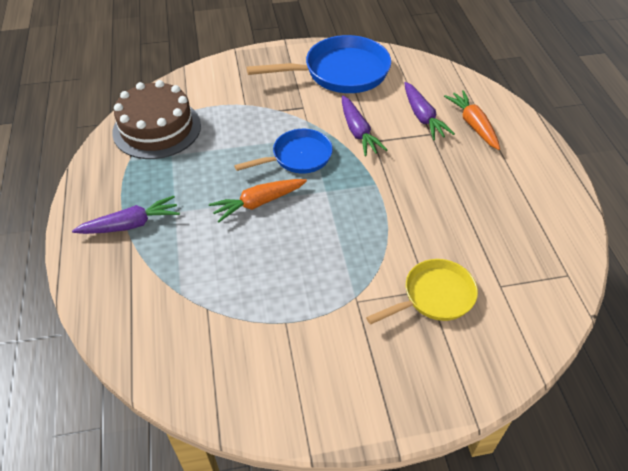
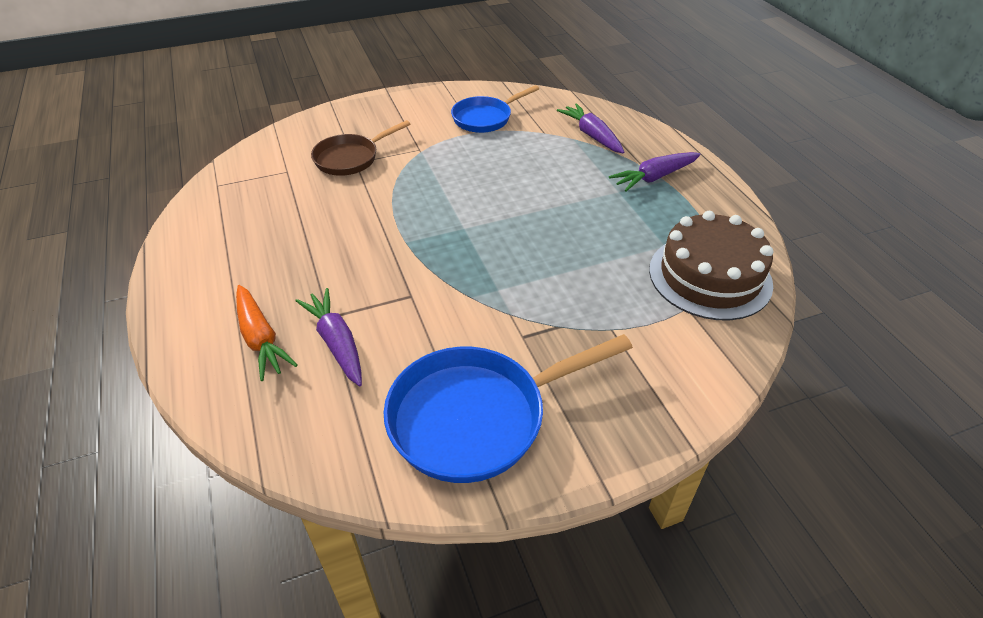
camera: 170 degrees right, 5 degrees down
orange carrot [209,179,307,223] -> none
blue pan [234,129,333,173] -> blue pan moved to [451,85,539,133]
purple carrot [342,95,387,156] -> purple carrot moved to [557,103,624,153]
yellow pan [366,259,478,325] -> brown pan [311,120,410,176]

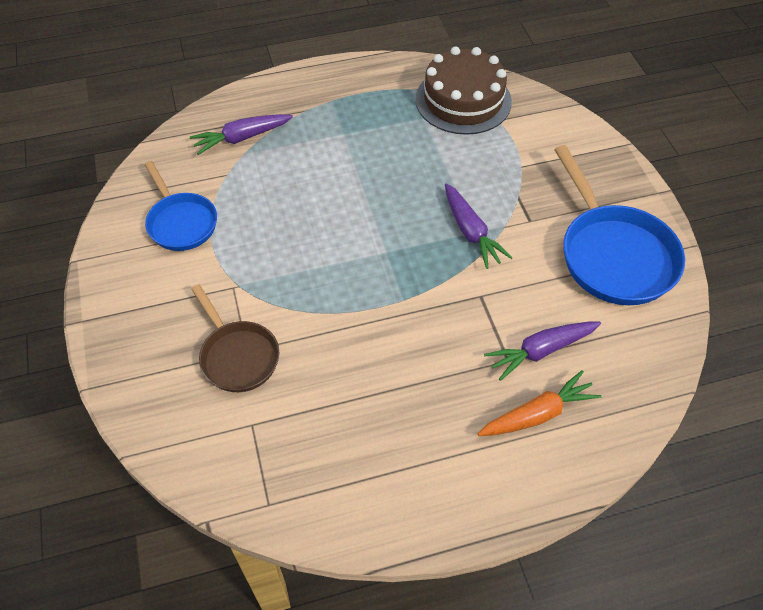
camera: 85 degrees left, 10 degrees up
purple carrot [609,152,701,192] -> purple carrot moved to [445,183,513,269]

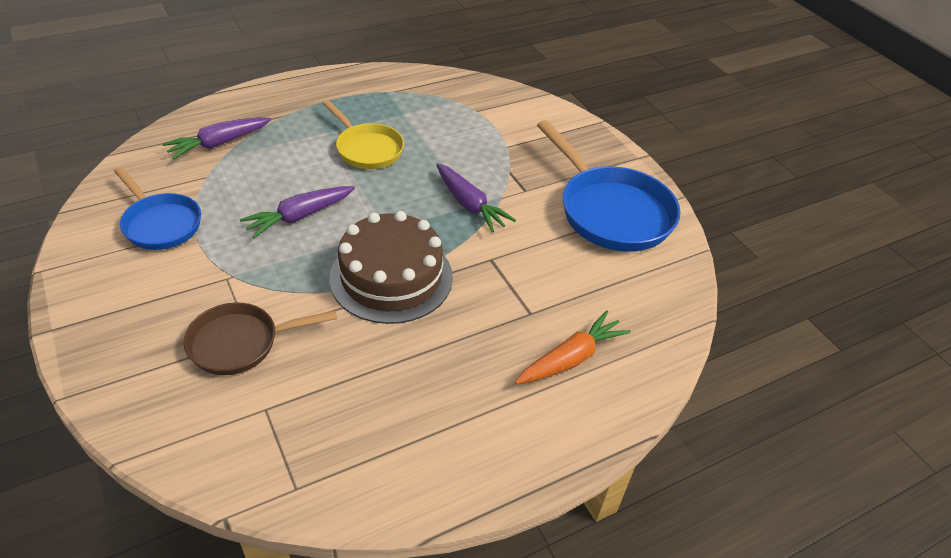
camera: 15 degrees left, 10 degrees down
brown pan [191,284,279,392] -> brown pan turned 120 degrees clockwise [184,302,337,375]
brown cake [415,46,512,135] -> brown cake moved to [329,211,453,324]
purple carrot [484,322,601,381] -> purple carrot moved to [240,186,355,238]
none -> yellow pan [322,100,404,169]

